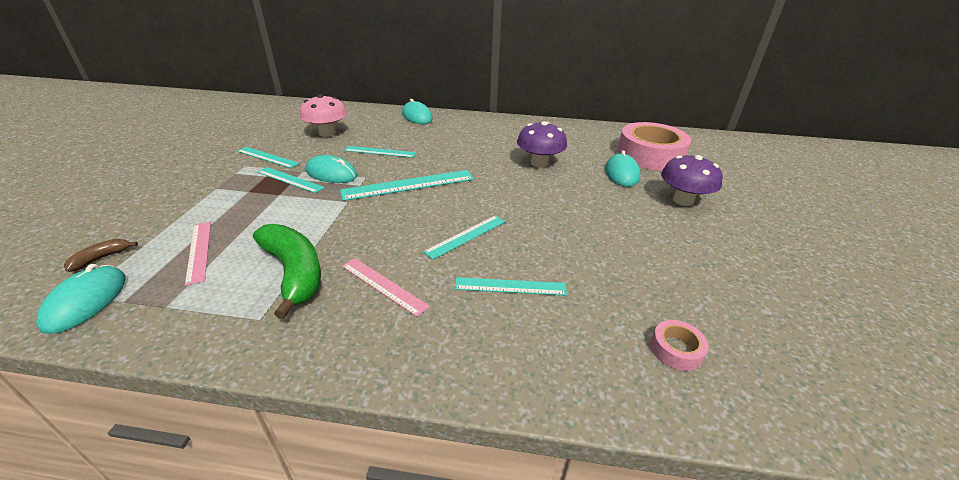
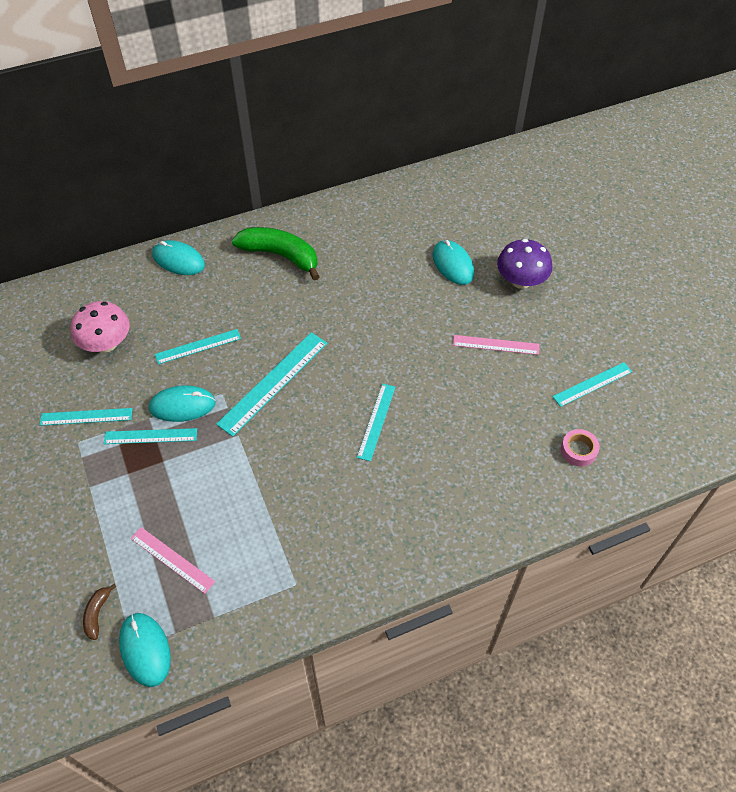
camera: 30 degrees left, 20 degrees up
green banana [253,224,321,319] -> green banana moved to [232,227,320,281]
pink ruler [342,258,430,317] -> pink ruler moved to [453,335,539,355]
turquoise ruler [454,277,567,296] -> turquoise ruler moved to [553,362,632,407]
purple mushroom [517,121,567,168] -> none
pink tape [617,122,691,170] -> none

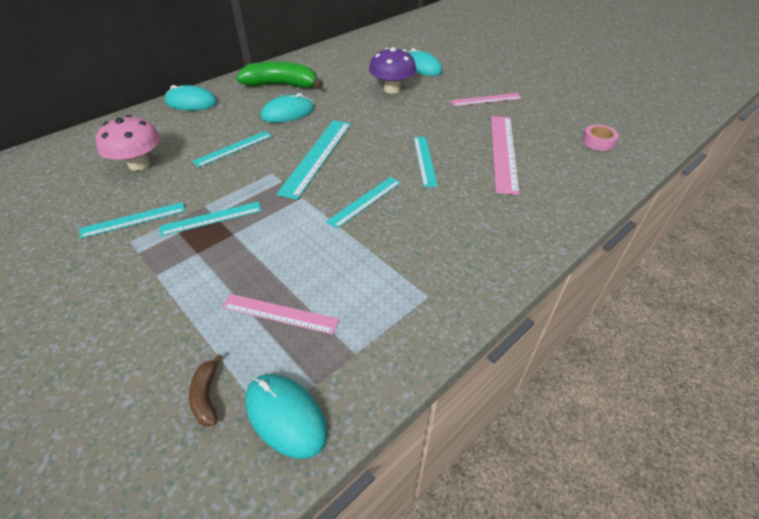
camera: 20 degrees left, 10 degrees down
turquoise mouse [149,385,216,422] -> turquoise mouse moved to [261,93,314,123]
purple mushroom [497,239,552,289] -> purple mushroom moved to [369,47,416,93]
turquoise ruler [553,362,632,407] -> turquoise ruler moved to [326,177,401,229]
none -> pink ruler [491,116,520,195]

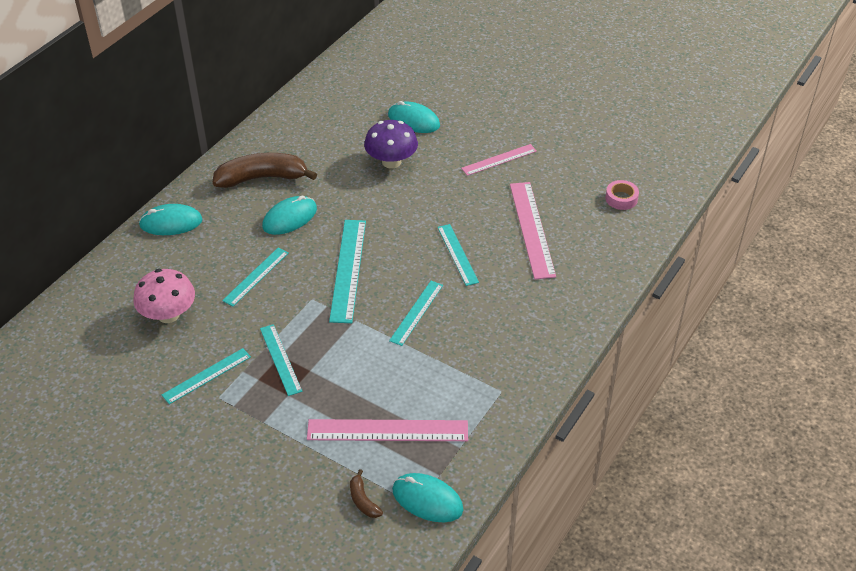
camera: 15 degrees left, 0 degrees up
turquoise ruler [159,202,262,236] -> turquoise ruler turned 75 degrees counterclockwise [260,324,302,396]
pink ruler [222,294,339,334] -> pink ruler [307,419,468,441], size x1.61
green banana [236,61,323,89] -> brown banana [213,153,317,188]

